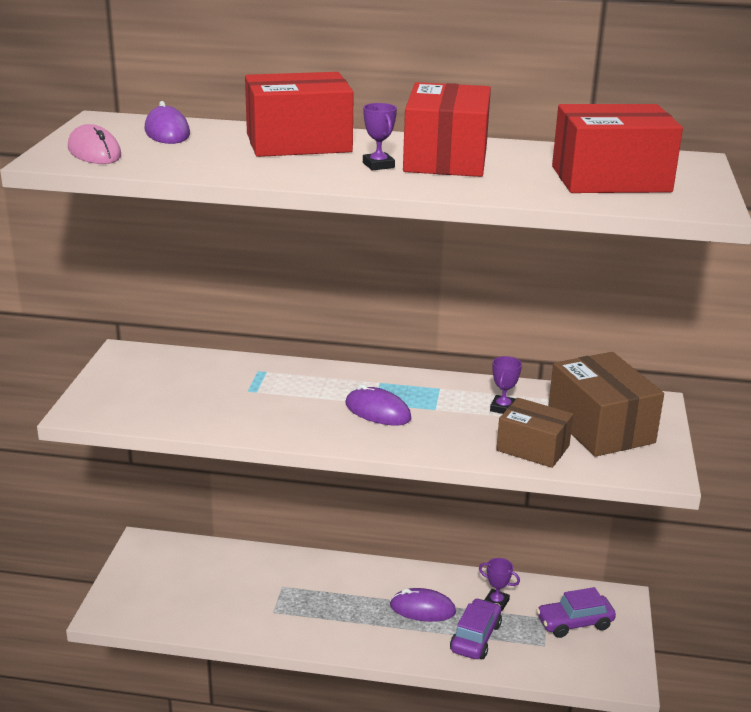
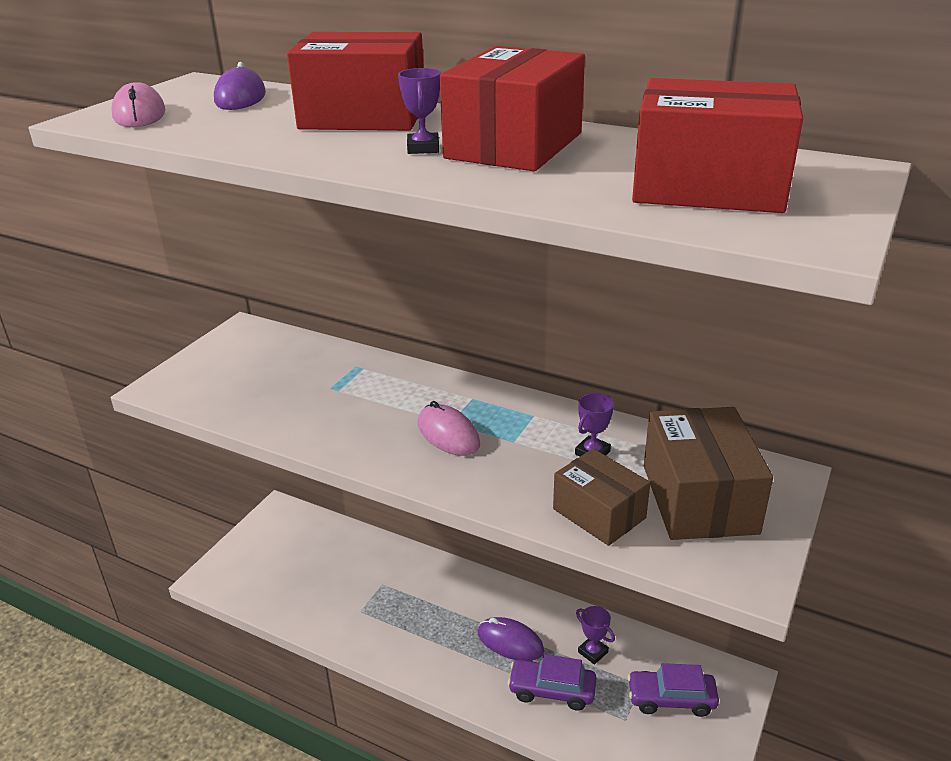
camera: 20 degrees right, 5 degrees up
purple mouse [345,384,412,425] -> pink mouse [418,401,480,456]
purple car [450,598,502,659] -> purple car turned 120 degrees counterclockwise [508,654,597,711]

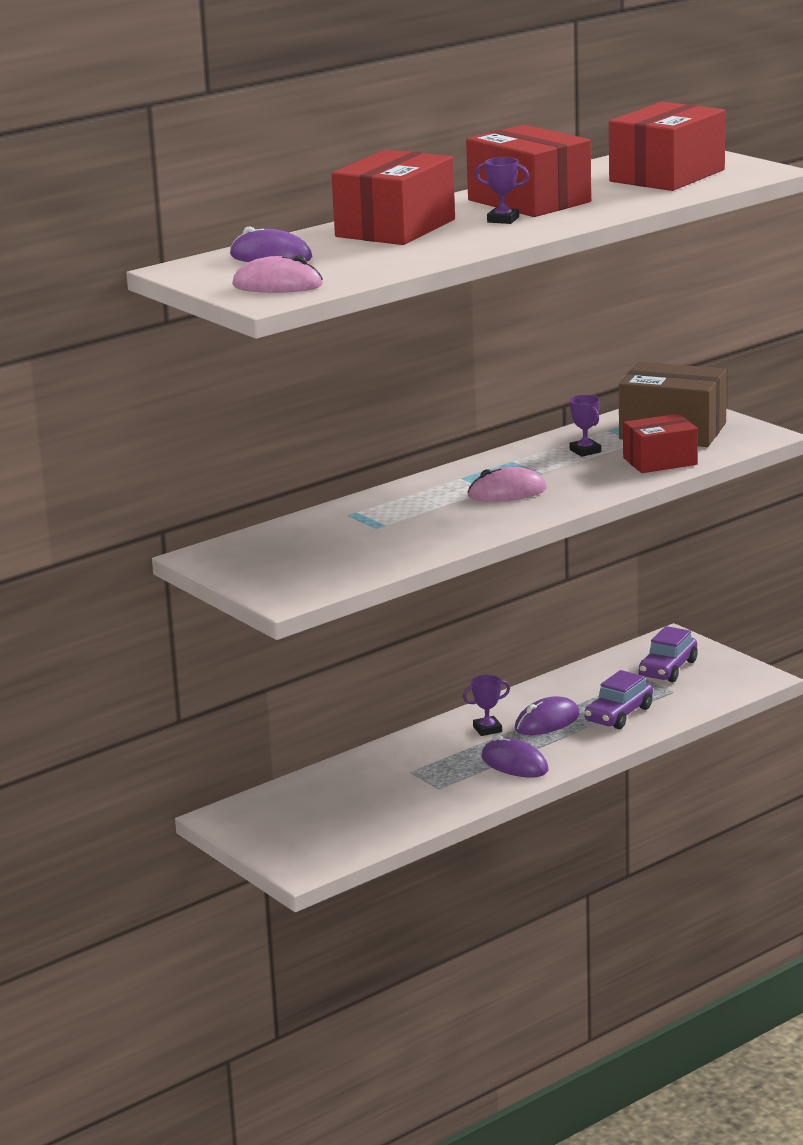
camera: 65 degrees left, 10 degrees down
brown box [553,449,650,546] -> red box [623,414,698,473]
purple trophy [576,606,615,665] -> purple trophy moved to [463,675,510,736]
none -> purple mouse [481,735,548,777]

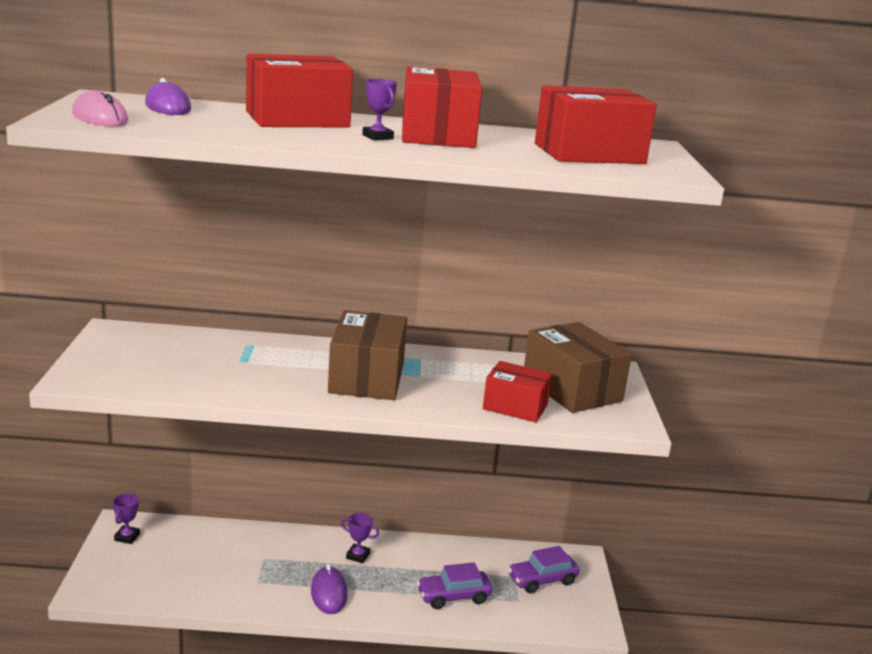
camera: 35 degrees right, 0 degrees up
pink mouse [468,467,547,502] -> brown box [328,310,407,400]
purple mouse [515,696,580,735] -> none
purple trophy [569,395,601,457] -> purple trophy moved to [113,494,140,544]

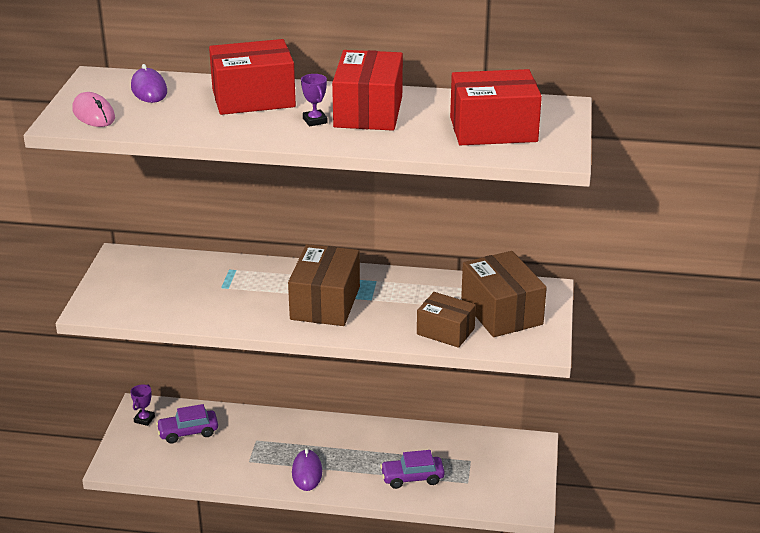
camera: 10 degrees right, 10 degrees up
purple trophy [341,513,379,563] -> none
red box [483,361,552,422] -> brown box [417,292,476,348]
purple car [508,546,580,593] -> purple car moved to [156,404,218,443]

